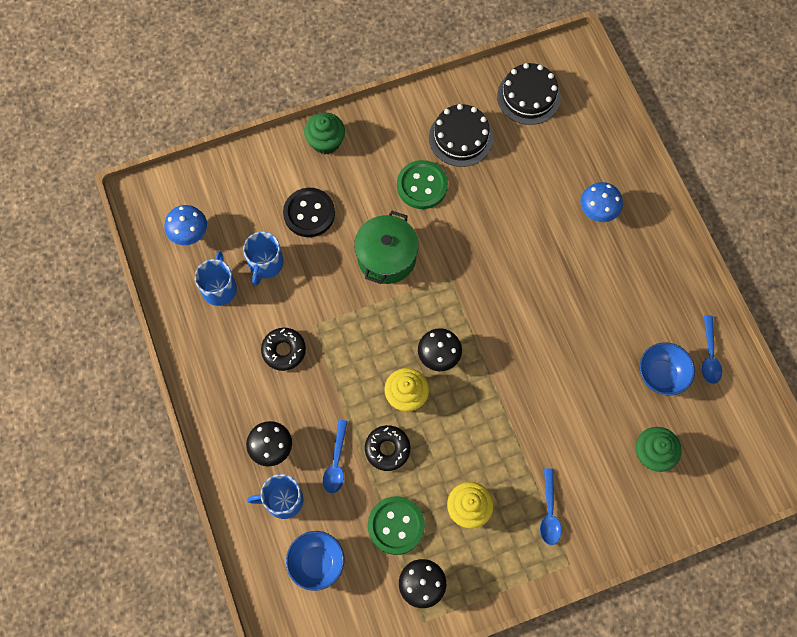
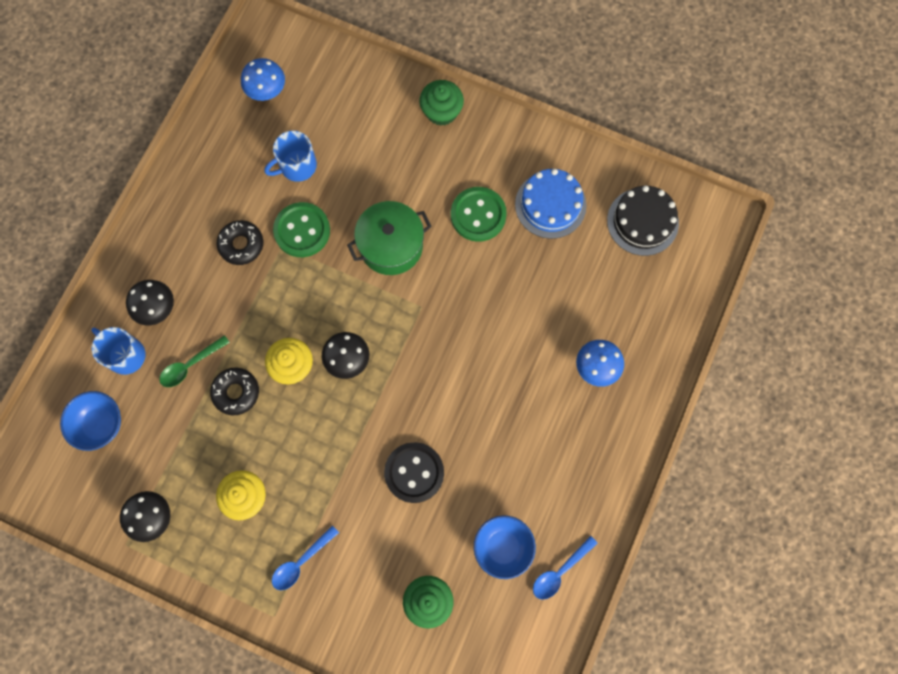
camera: 45 degrees right, 5 degrees up
blue mug [195,251,237,306] -> none
black button [283,188,335,237] -> black button moved to [384,442,444,503]
blue spoon [323,420,348,493] -> green spoon [159,335,230,387]
green button [368,496,425,555] -> green button moved to [273,202,330,257]
black cake [429,104,493,167] -> blue cake [515,169,586,239]

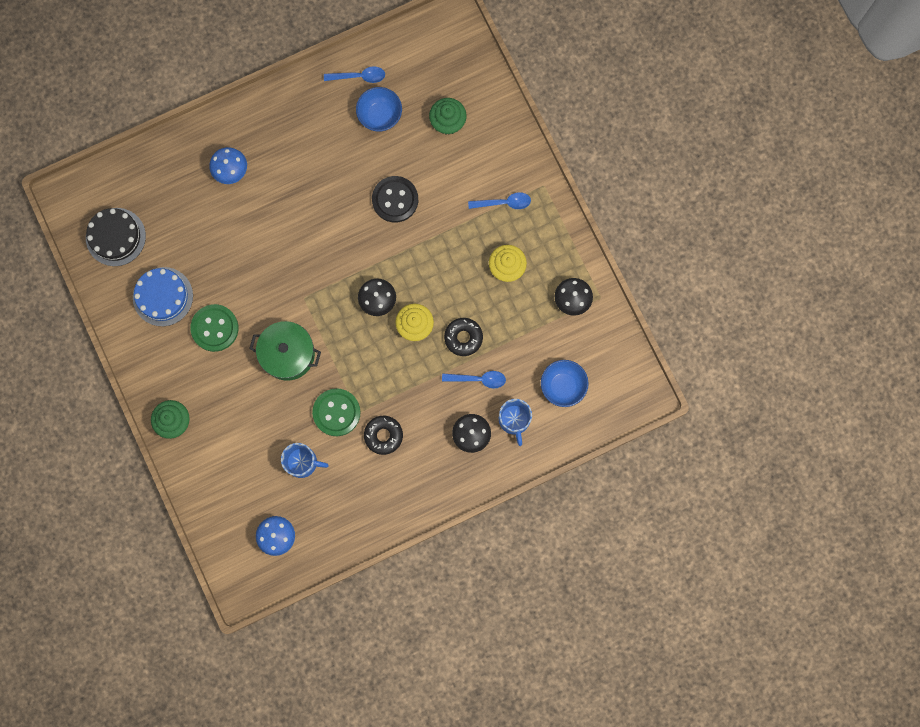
camera: 140 degrees left, 5 degrees up
green spoon [159,335,230,387] -> blue spoon [442,371,506,388]

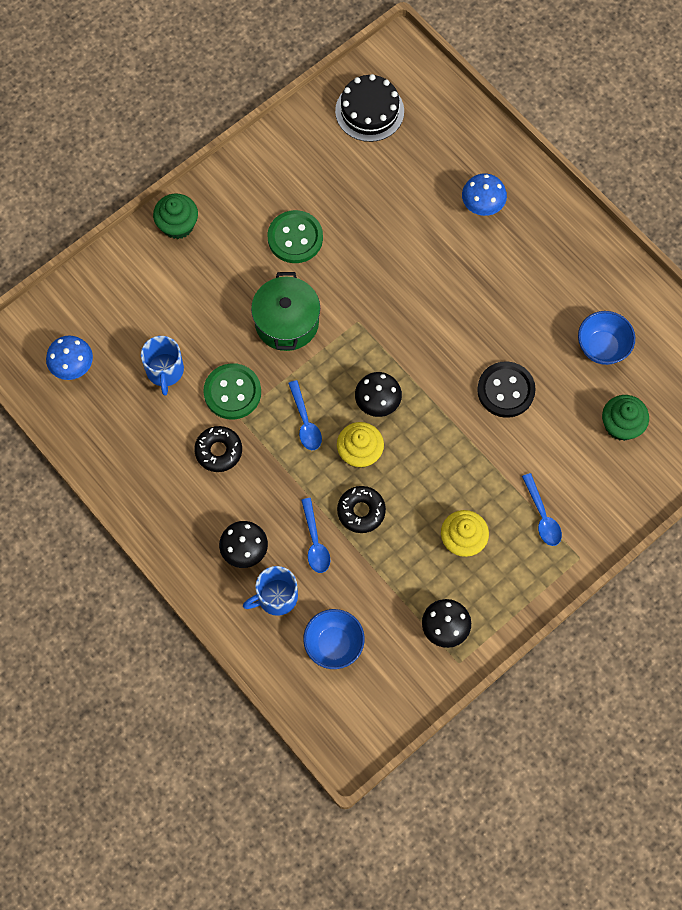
camera: 75 degrees right, 10 degrees down
blue cake [133,267,193,326] -> none
blue spoon [324,66,385,83] -> blue spoon moved to [288,380,322,450]

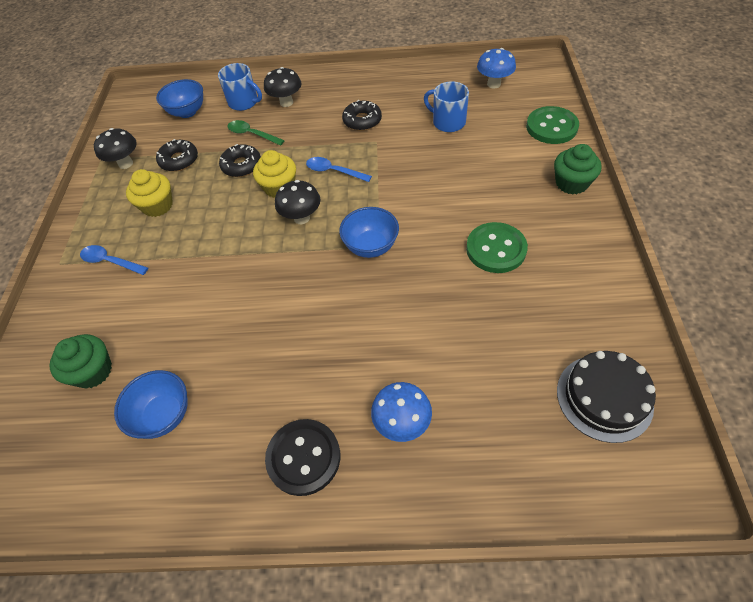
camera: 135 degrees right, 15 degrees down
green button [203,363,261,420] -> green button moved to [526,106,579,144]
blue mug [243,566,298,616] -> blue mug turned 105 degrees clockwise [218,63,262,111]
green pot [251,272,320,351] -> none
blue spoon [301,498,330,573] -> green spoon [228,120,285,146]
black button [477,361,536,418] -> black button moved to [265,419,340,496]
none -> black donut [156,139,198,172]
none -> blue bowl [339,207,399,258]

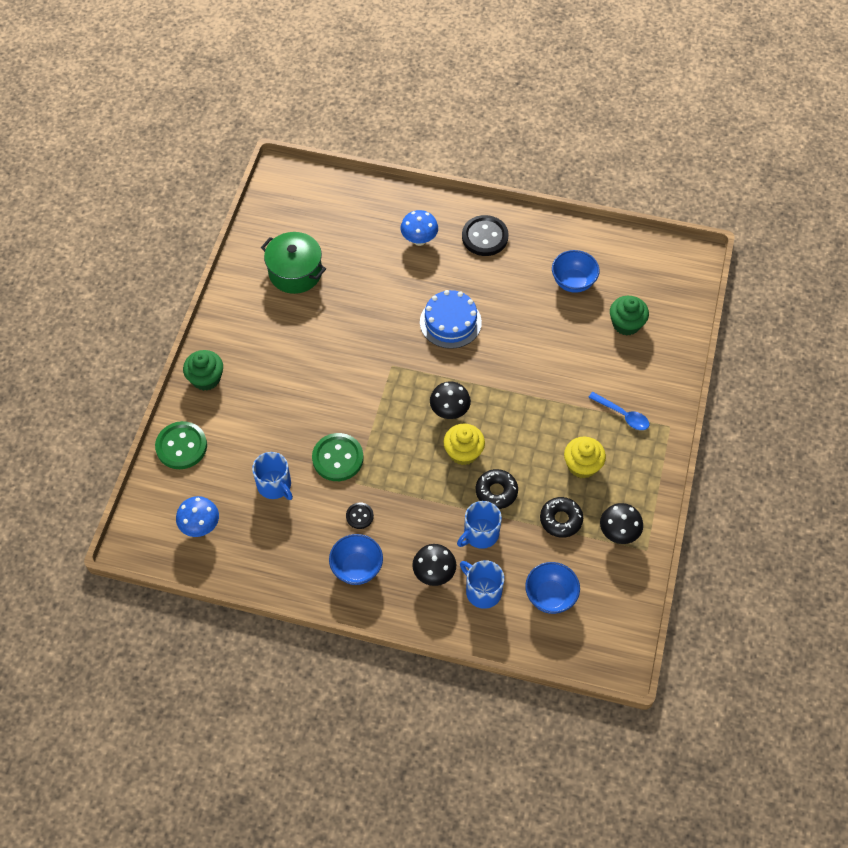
camera: 170 degrees left, 5 degrees up
green spoon [228,120,285,146] -> blue mug [457,501,502,549]
blue spoon [306,157,372,182] -> none
blue bowl [339,207,399,258] -> blue bowl moved to [329,534,383,585]
black donut [342,100,382,131] -> black button [346,503,374,529]
green button [466,222,528,273] -> green button moved to [312,433,363,481]
black cake [557,351,656,443] -> none
none -> green pot [261,232,326,294]
none -> blue cake [420,290,482,349]

